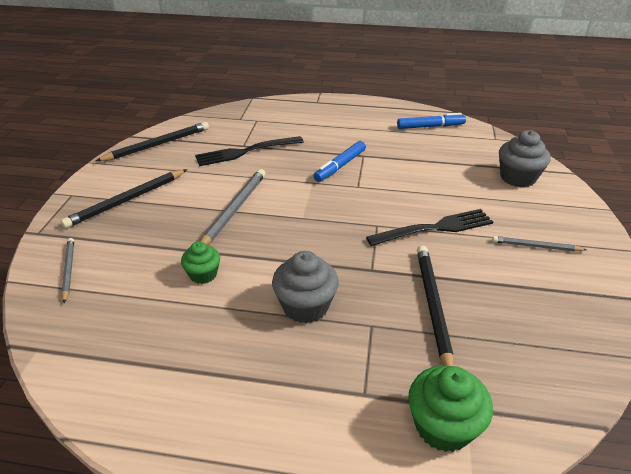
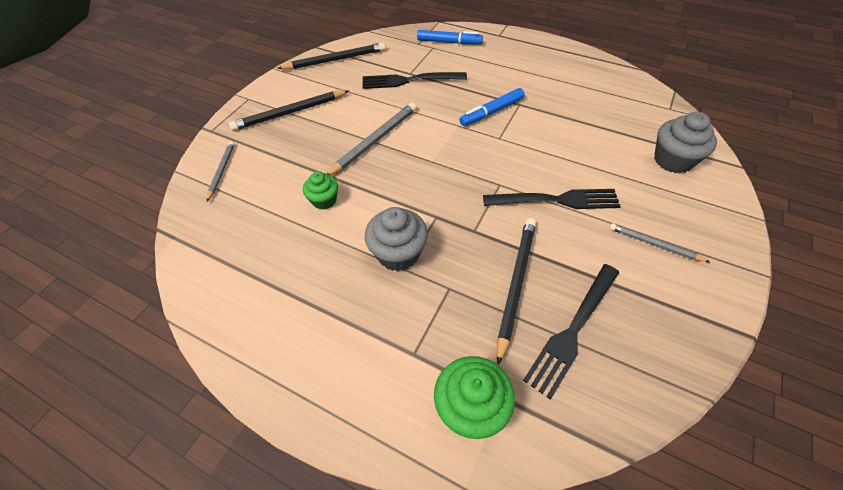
camera: 20 degrees right, 15 degrees up
blue marker [397,113,466,129] -> blue marker moved to [417,30,483,44]
none -> black fork [523,264,619,400]

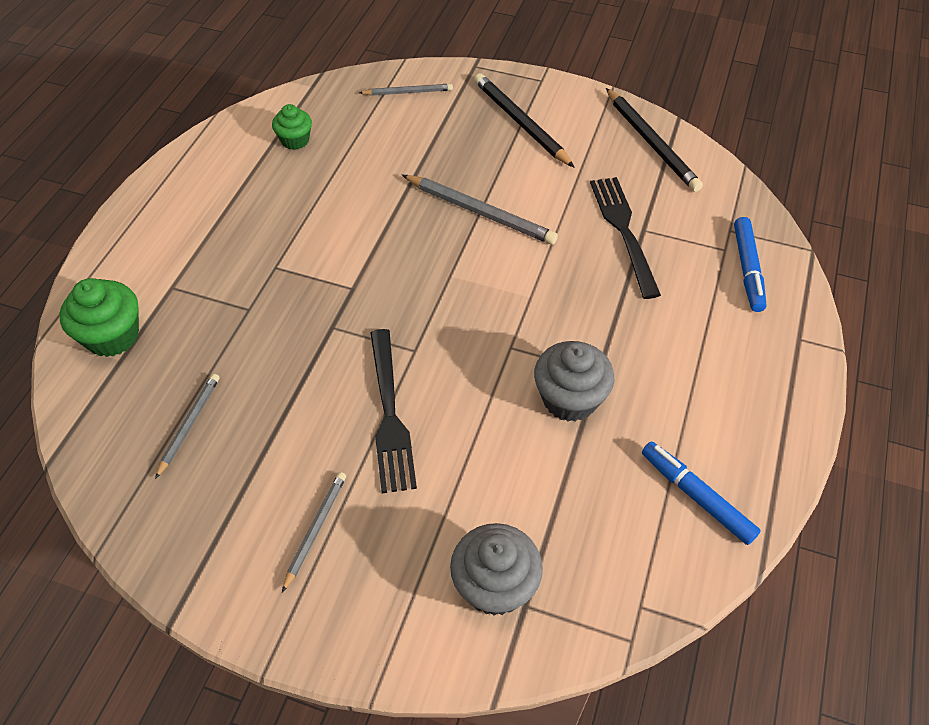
camera: 80 degrees right, 0 degrees up
green cupcake [303,172,338,210] -> green cupcake moved to [272,104,312,150]
grey cupcake [365,207,428,271] -> grey cupcake moved to [534,341,614,422]
blue marker [459,88,525,126] -> blue marker moved to [642,441,761,545]
black pencil [497,218,536,365] -> none
black fork [523,264,619,400] -> grey pencil [155,374,220,479]

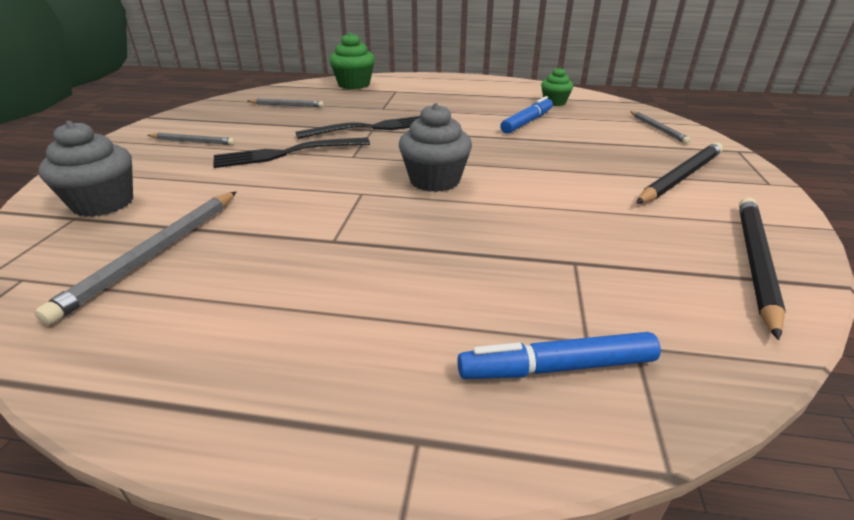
camera: 80 degrees right, 20 degrees down
grey pencil [402,175,558,245] -> grey pencil moved to [35,191,237,325]
grey cupcake [534,341,614,422] -> grey cupcake moved to [399,103,472,192]
black fork [590,177,661,299] -> black fork moved to [295,116,420,139]
black pencil [606,88,703,192] -> black pencil turned 150 degrees clockwise [739,197,786,340]
blue marker [642,441,761,545] -> blue marker moved to [500,96,553,134]

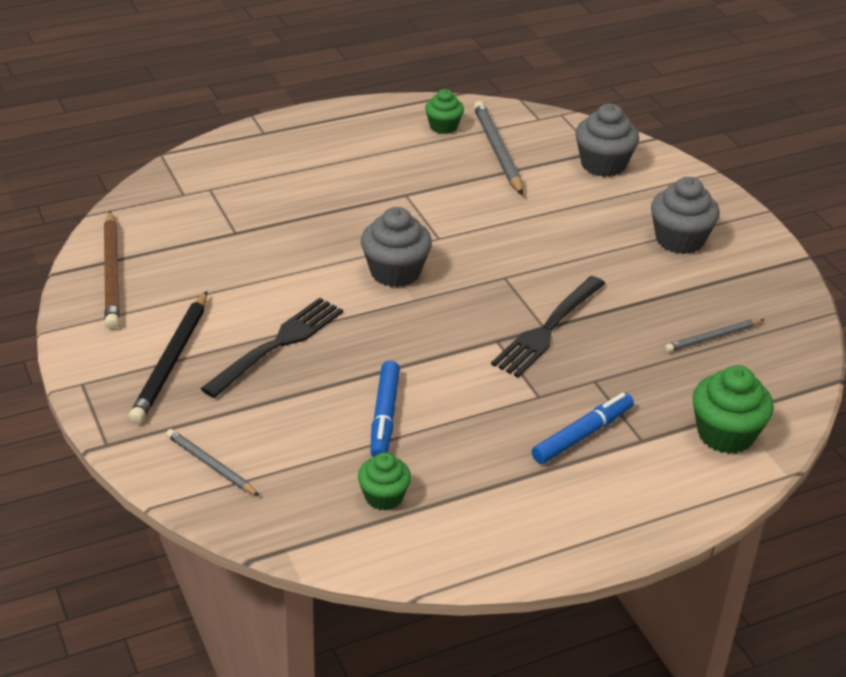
camera: 145 degrees right, 5 degrees up
grey pencil [147,133,235,145] -> grey cupcake [651,177,720,254]
black fork [213,137,370,168] -> black fork moved to [200,298,343,398]
blue marker [457,332,661,379] -> blue marker moved to [532,393,634,464]
black pencil [739,197,786,340] -> brown pencil [104,211,120,329]
none -> green cupcake [425,89,464,134]

